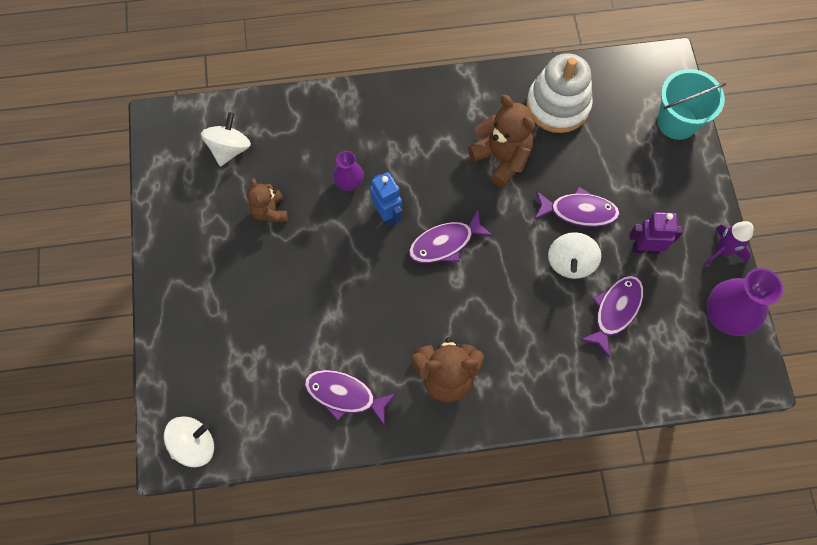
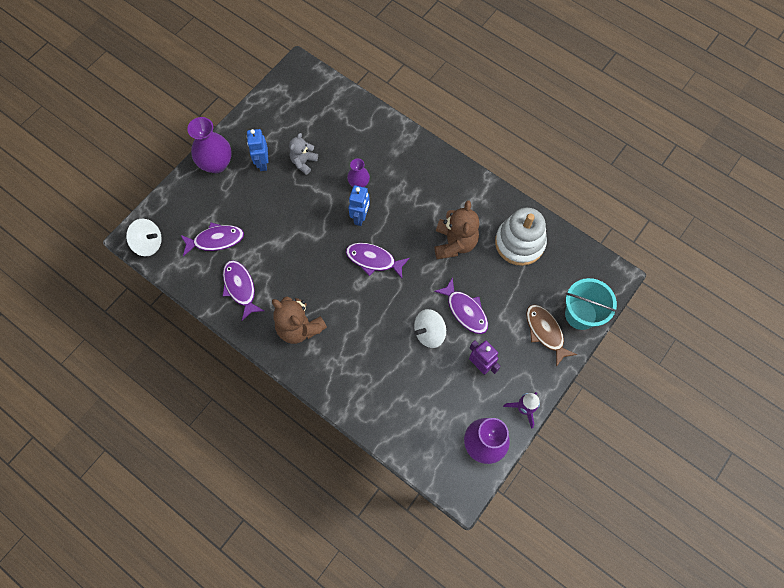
camera: 45 degrees right, 0 degrees up
white spinning top [201,112,251,167] -> none
brown teddy bear [247,178,288,222] -> grey teddy bear [289,133,318,175]
purple fish [580,275,644,357] -> purple fish moved to [181,222,244,256]
none -> purple vase [187,117,232,173]
none -> blue robot [247,129,269,171]
none -> brown fish [526,304,577,367]

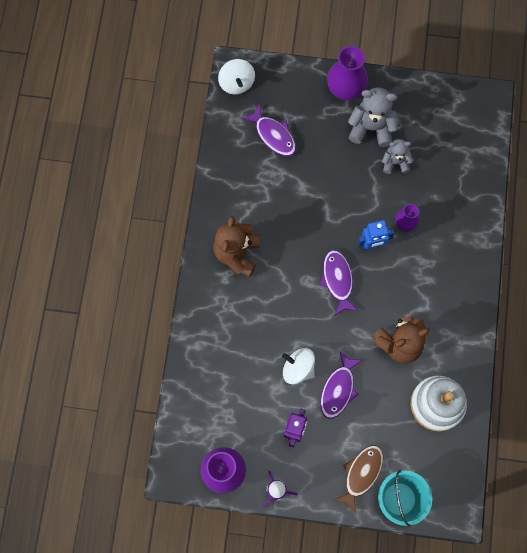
camera: 60 degrees right, 5 degrees up
purple fish [223,260,264,321] -> none
blue robot [247,129,269,171] -> grey teddy bear [348,88,398,147]

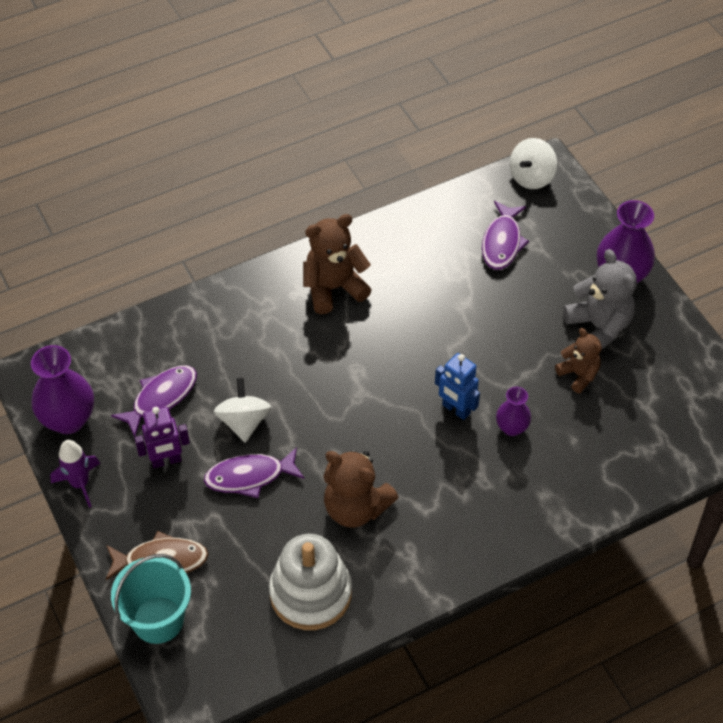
camera: 55 degrees right, 20 degrees down
purple fish [320,250,358,316] -> purple fish moved to [111,366,197,437]
grey teddy bear [382,139,413,174] -> brown teddy bear [555,328,602,393]

